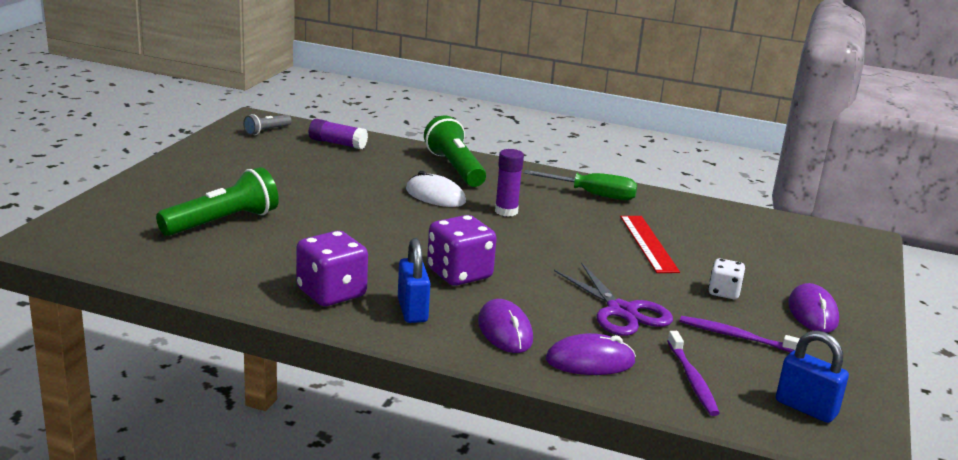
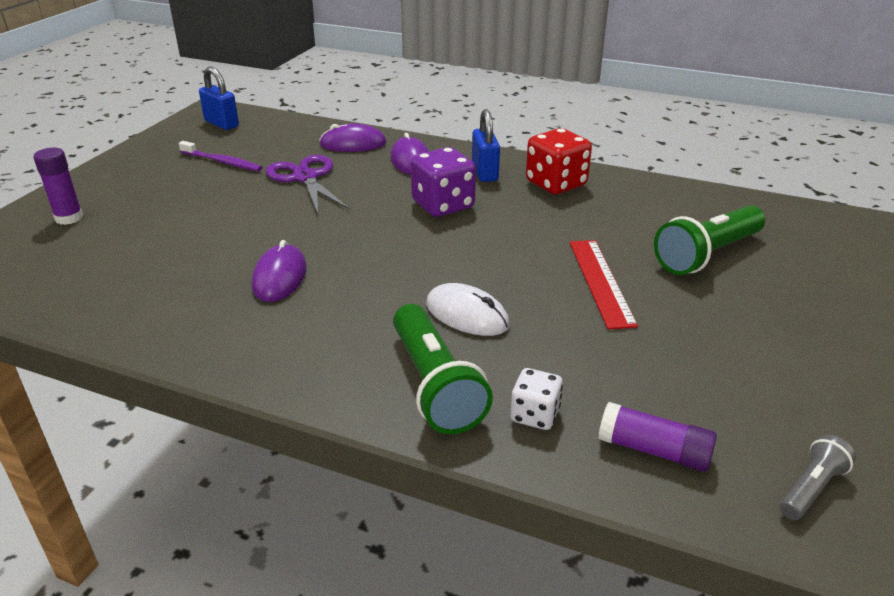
camera: 175 degrees left, 10 degrees up
purple dice [296,231,368,306] -> red dice [526,128,592,194]
purple glue stick [495,149,524,217] -> purple glue stick moved to [33,148,83,225]
green screwdriver [524,170,637,200] -> none
red ruler [620,216,680,273] -> red ruler moved to [569,240,638,329]
purple toothbrush [667,331,720,416] -> none
white dice [708,258,745,299] -> white dice moved to [510,368,563,430]
purple mouse [788,283,839,333] -> purple mouse moved to [252,240,307,302]

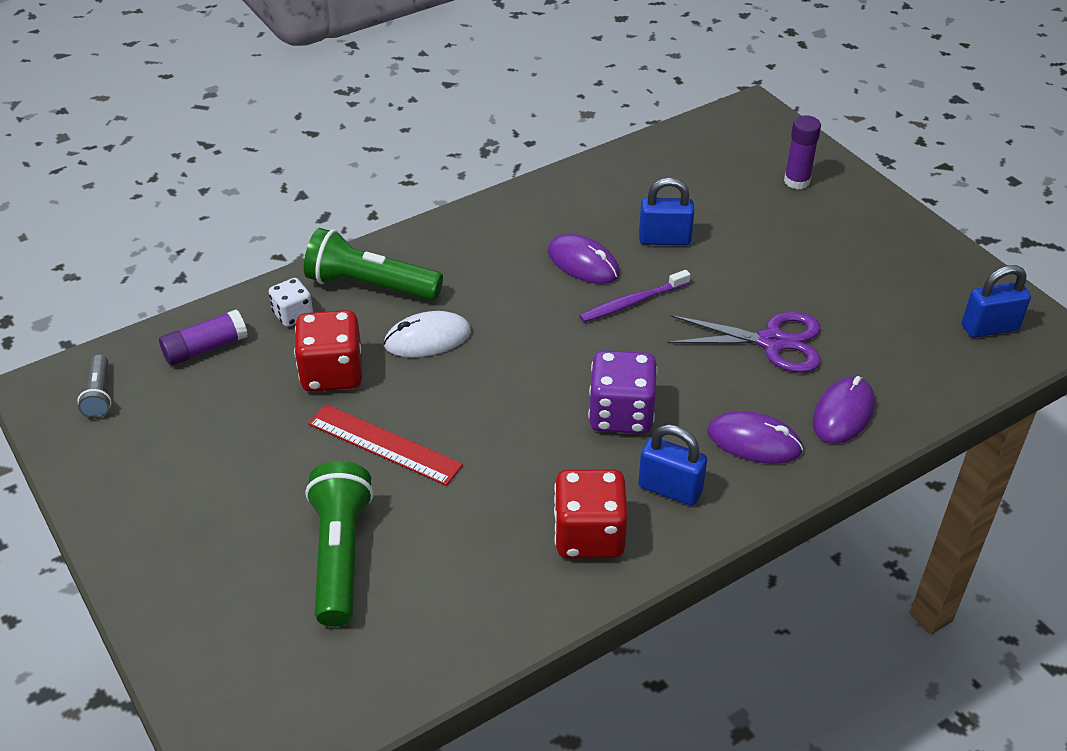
camera: 125 degrees right, 10 degrees up
purple toothbrush [179,141,262,171] -> purple toothbrush moved to [580,270,690,322]
none -> red dice [294,310,362,392]
none -> blue padlock [639,178,694,245]

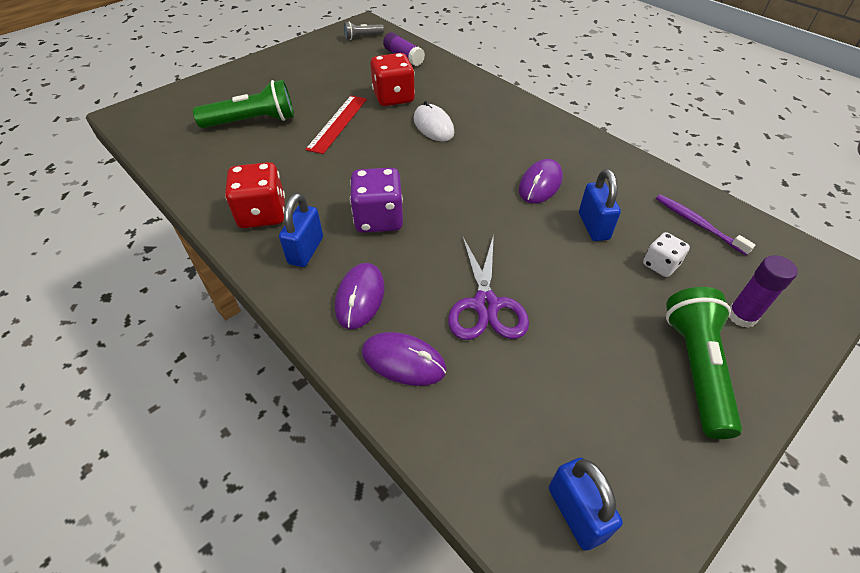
camera: 80 degrees right, 5 degrees up
white dice [269,278,313,327] -> white dice moved to [643,232,690,277]
green flashlight [304,228,443,300] -> green flashlight moved to [666,287,742,439]
purple toothbrush [580,270,690,322] -> purple toothbrush moved to [656,194,755,255]

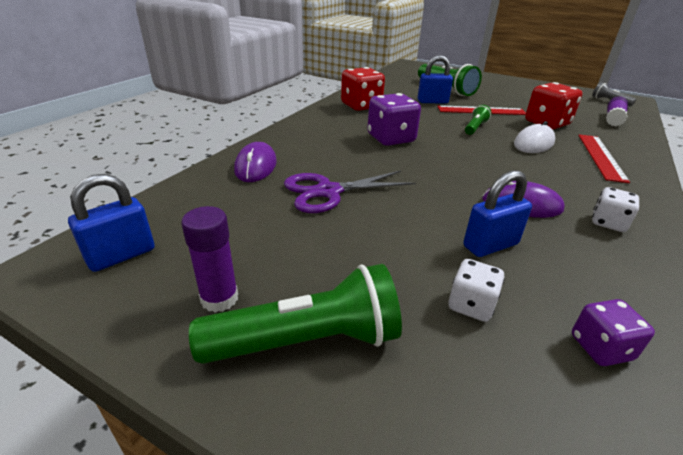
camera: 70 degrees right, 15 degrees down
blue padlock [279,193,323,267] -> blue padlock moved to [418,55,453,104]
purple mouse [335,263,384,329] -> none
purple toothbrush [656,194,755,255] -> purple dice [572,299,655,366]
purple glue stick [729,255,798,328] -> purple glue stick moved to [181,206,238,312]
none -> green flashlight [465,105,492,135]
none -> red ruler [578,134,630,183]
none -> white dice [592,187,639,232]

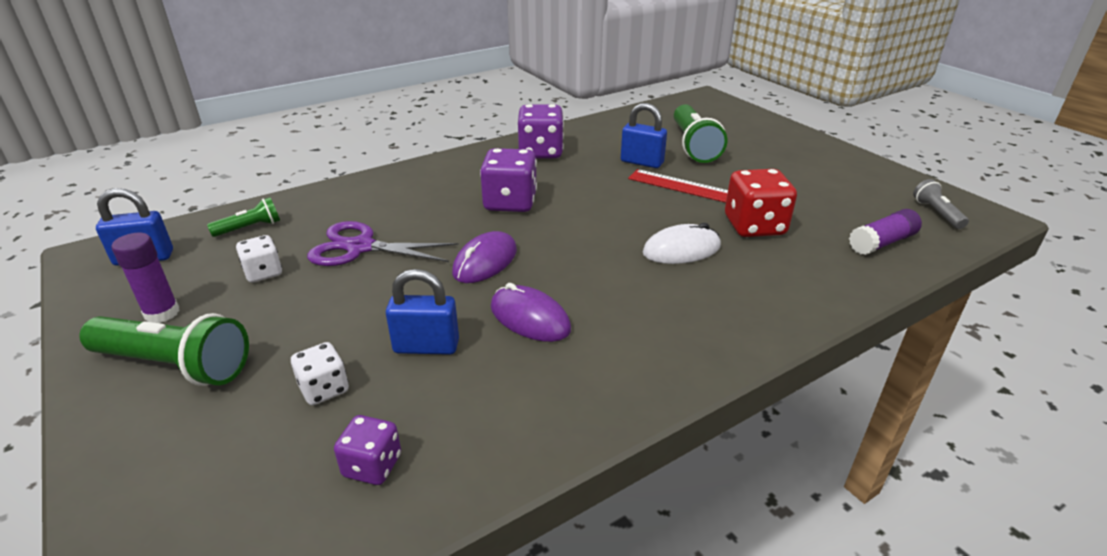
camera: 30 degrees right, 0 degrees up
purple mouse [234,142,277,182] -> purple mouse moved to [452,231,517,283]
red dice [341,67,385,111] -> purple dice [518,104,564,158]
green flashlight [465,105,492,135] -> green flashlight moved to [207,197,280,237]
red ruler [578,134,630,183] -> none
white dice [592,187,639,232] -> white dice moved to [236,235,282,283]

